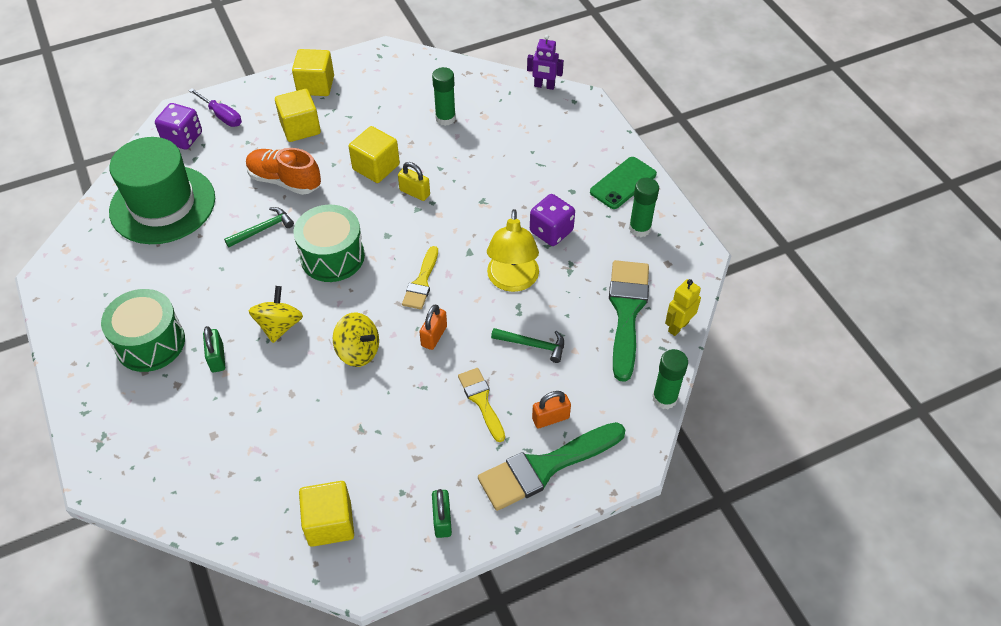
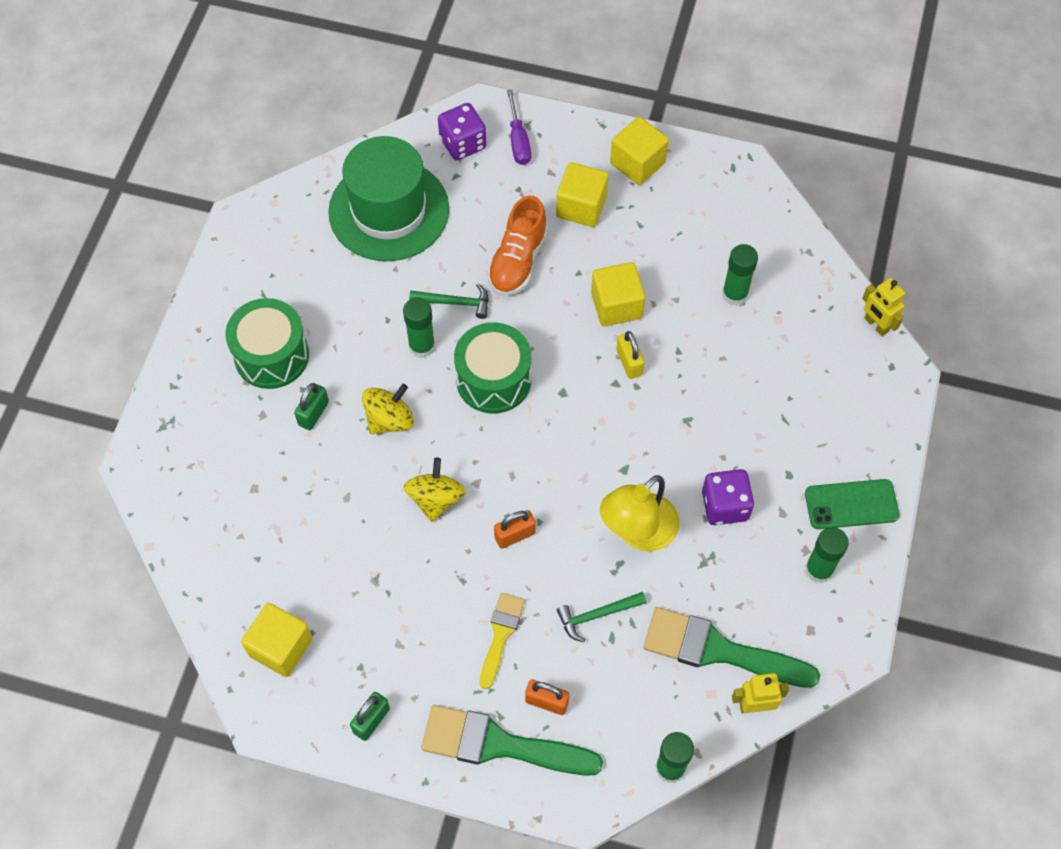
camera: 40 degrees right, 10 degrees up
orange shoe [246,148,321,195] -> orange shoe turned 135 degrees counterclockwise [487,196,548,296]
yellow spinning top [333,313,379,367] -> yellow spinning top turned 150 degrees counterclockwise [404,458,466,522]
yellow brush [402,246,438,310] -> none
green hammer [491,328,564,363] -> green hammer turned 105 degrees clockwise [557,592,647,642]
purple robot [527,35,564,90] -> yellow robot [862,278,905,336]
green brush [609,260,649,382] -> green brush turned 120 degrees counterclockwise [644,607,820,688]
none -> green glue stick [403,297,435,358]

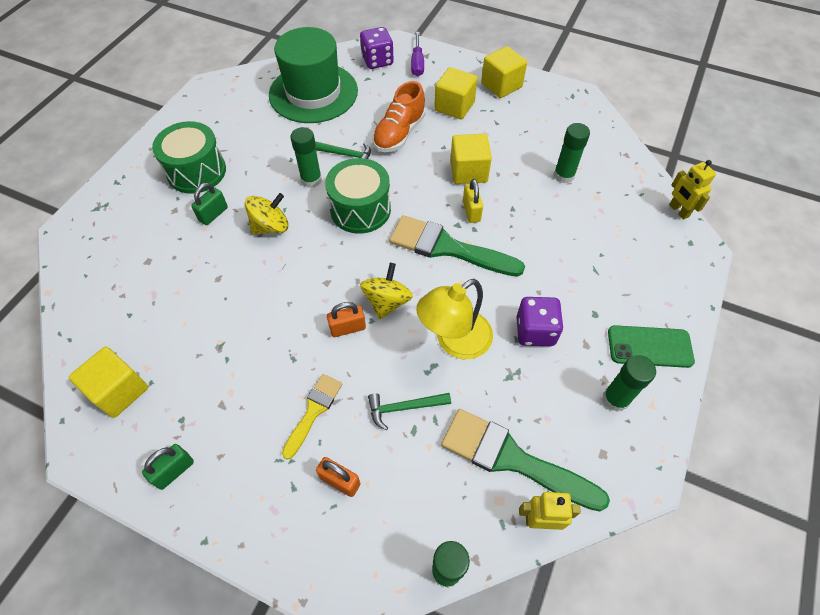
camera: 10 degrees right, 5 degrees down
yellow spinning top [404,458,466,522] -> yellow spinning top moved to [360,263,413,319]
green brush [421,705,603,776] -> green brush moved to [389,215,525,277]

